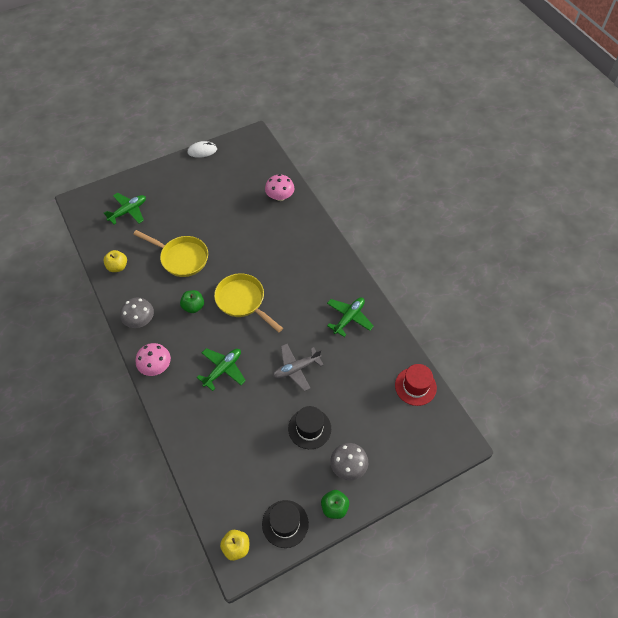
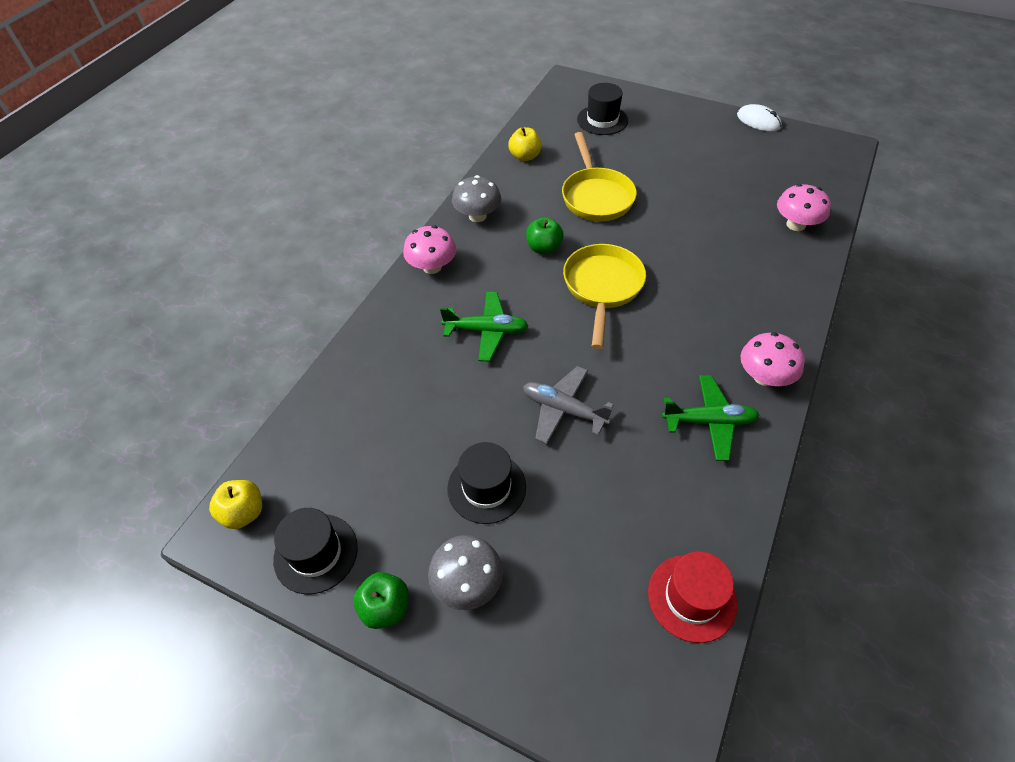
camera: 55 degrees right, 5 degrees down
green plane [104,193,146,224] -> black hat [577,83,628,135]
none -> pink mushroom [740,332,805,386]

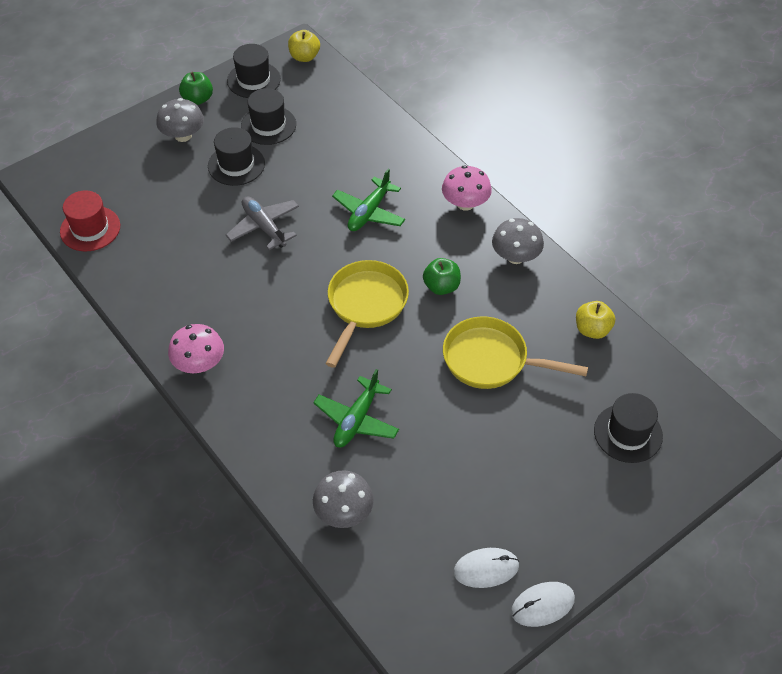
camera: 115 degrees right, 0 degrees up
grey plane [523,366,614,444] -> grey plane turned 90 degrees counterclockwise [226,196,299,250]
yellow pan [563,244,646,349] -> yellow pan turned 105 degrees counterclockwise [325,260,409,368]
green plane [662,375,759,461] -> green plane moved to [313,369,399,447]
pink mushroom [777,184,831,231] -> grey mushroom [313,470,374,528]
none -> black hat [241,88,296,145]
none -> white mouse [454,548,519,588]

